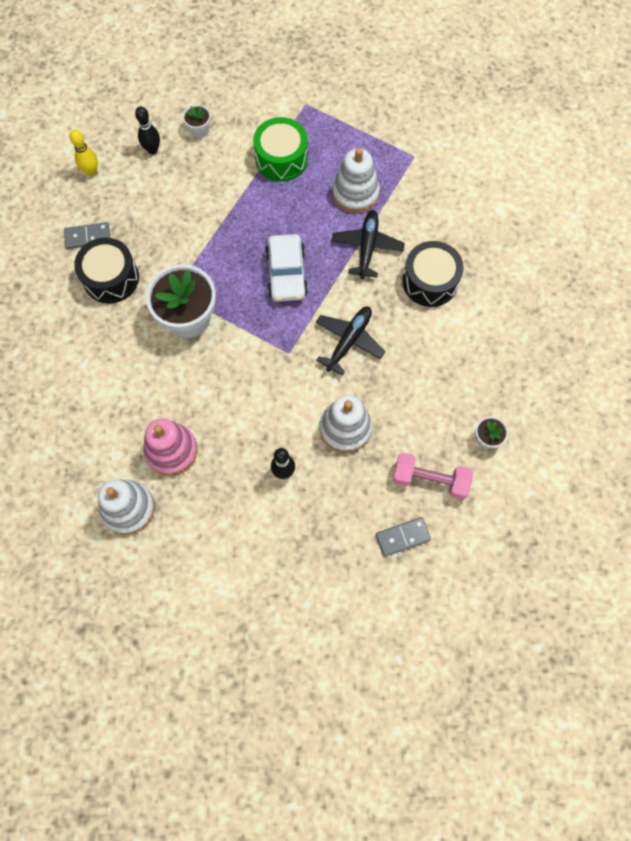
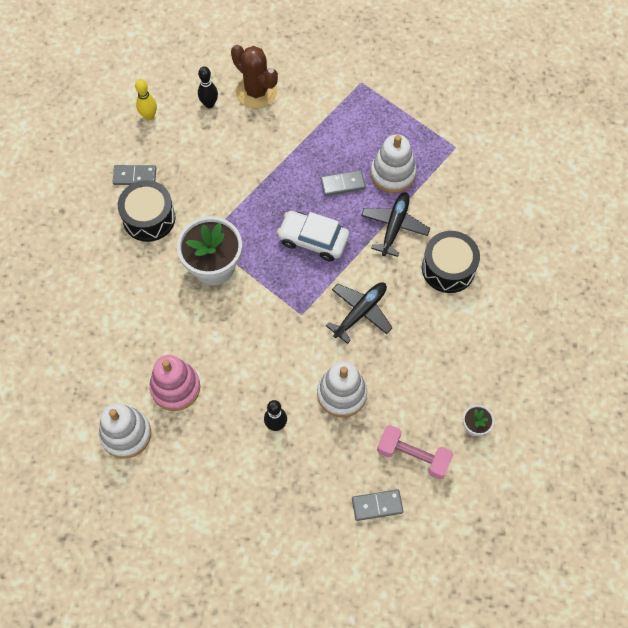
camera: 10 degrees right, 5 degrees down
white flower pot [182,104,211,138] -> brown cactus [231,45,278,109]
green drum [253,117,308,182] -> none
white car [265,234,308,302] -> white car turned 105 degrees clockwise [277,211,349,261]
none -> grey domino [321,170,366,196]

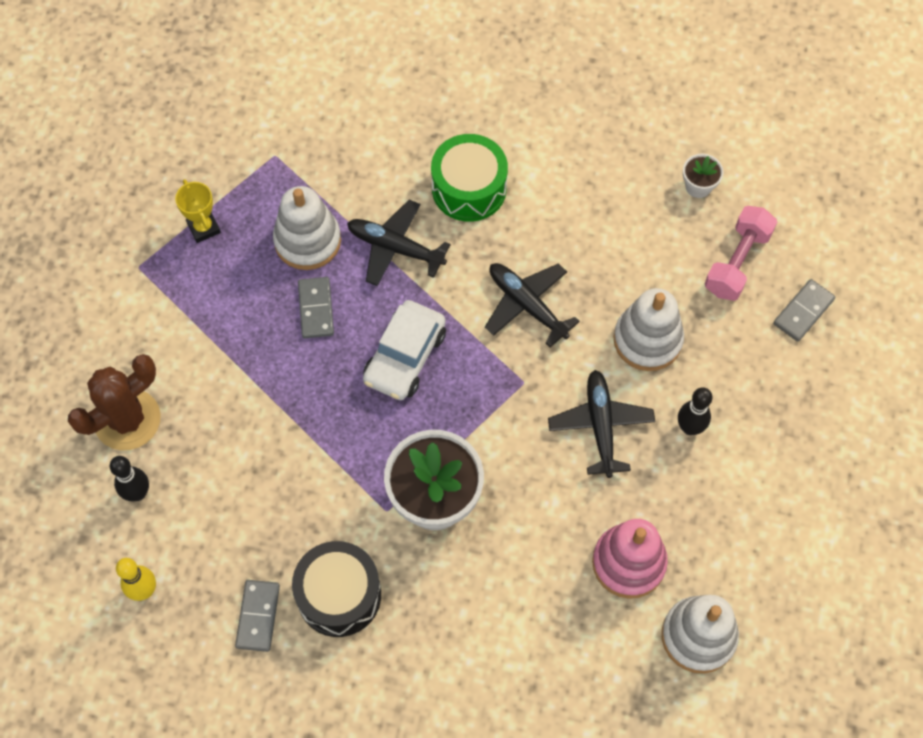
camera: 85 degrees left, 0 degrees up
grey domino [352,489,403,521] -> grey domino turned 45 degrees clockwise [773,279,835,342]
black drum [422,231,480,293] -> green drum [431,134,508,222]
none -> yellow trophy [175,179,221,243]
none -> black plane [548,370,655,478]

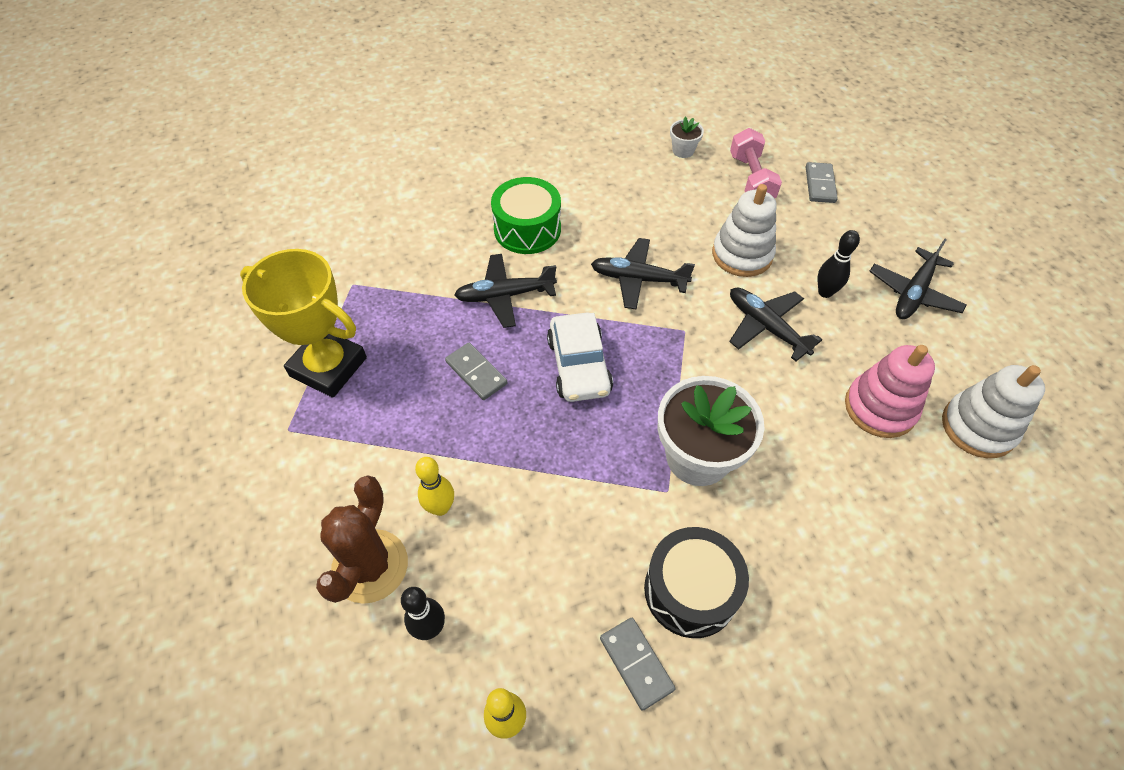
camera: 35 degrees left, 10 degrees down
yellow trophy [175,179,221,243] -> yellow trophy [240,249,367,398], size x2.09
white stacking toy [273,186,341,270] -> none
none -> yellow bowling pin [415,457,454,516]
none -> black plane [869,238,967,319]

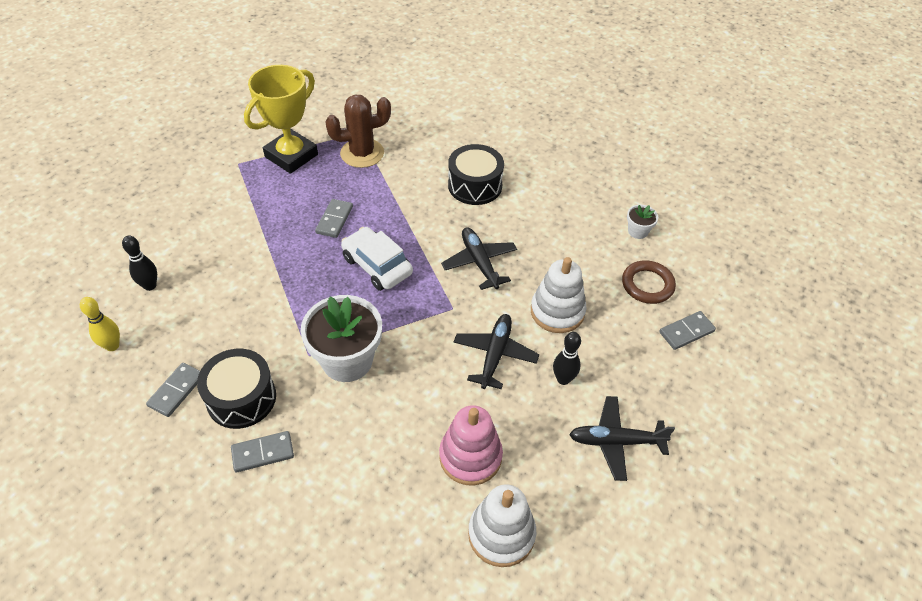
camera: 55 degrees right, 5 degrees down
yellow trophy [240,249,367,398] -> yellow trophy turned 45 degrees clockwise [244,65,318,174]
brown cactus [316,475,408,604] -> brown cactus moved to [325,94,391,168]
yellow bowling pin [415,457,454,516] -> none
black plane [454,254,557,328] -> none
green drum [491,177,561,254] -> black drum [448,144,504,205]
white car [547,313,613,402] -> white car turned 90 degrees clockwise [341,227,413,291]
pink dumbbell [730,128,782,198] -> brown ring [622,260,676,304]
none -> grey domino [231,431,294,472]

